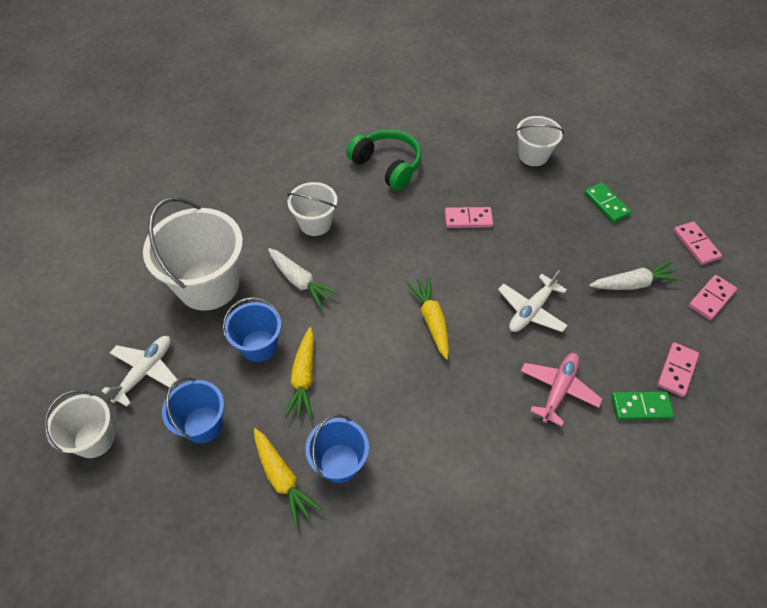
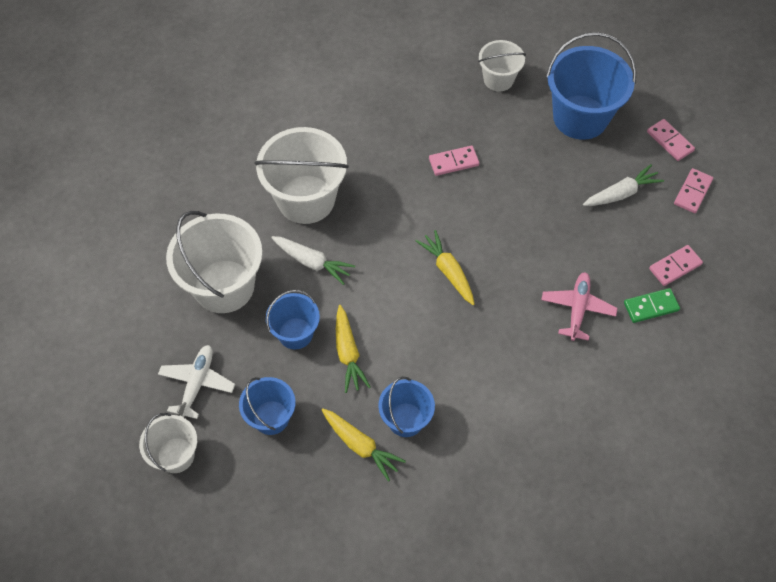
camera: 15 degrees left, 5 degrees up
white bucket [287,182,337,236] -> white bucket [254,127,349,224], size x1.77
green headphones [346,129,422,191] -> none
white plane [498,270,568,332] -> none
green domino [584,183,631,223] -> blue bucket [546,32,636,140]
pink domino [657,342,699,397] -> pink domino turned 45 degrees clockwise [649,245,703,286]

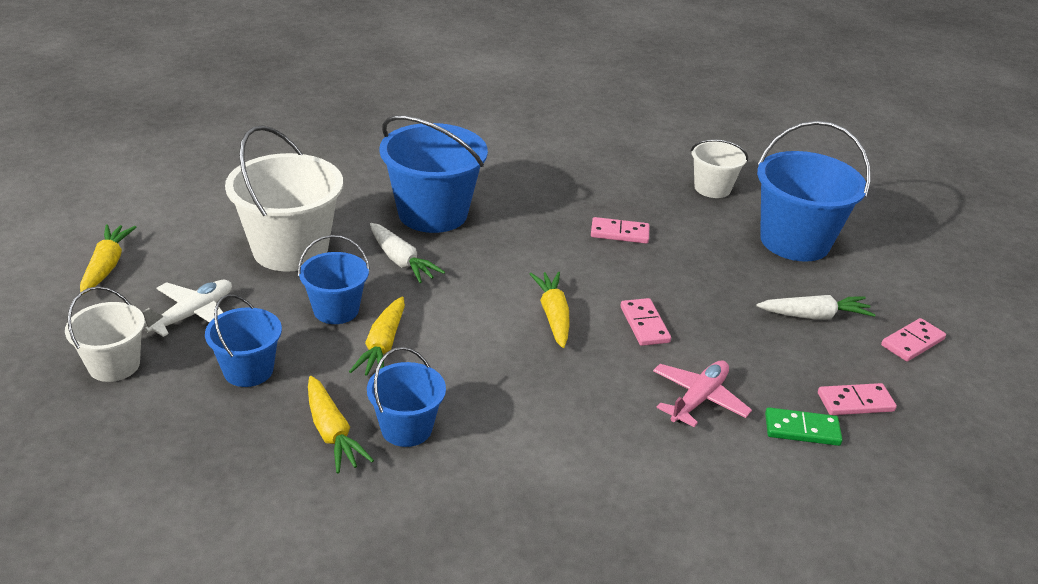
camera: 20 degrees right, 25 degrees down
white bucket [254,127,349,224] -> blue bucket [379,116,488,233]
pink domino [647,119,695,161] -> pink domino moved to [621,298,671,346]
none -> yellow carrot [80,225,136,295]

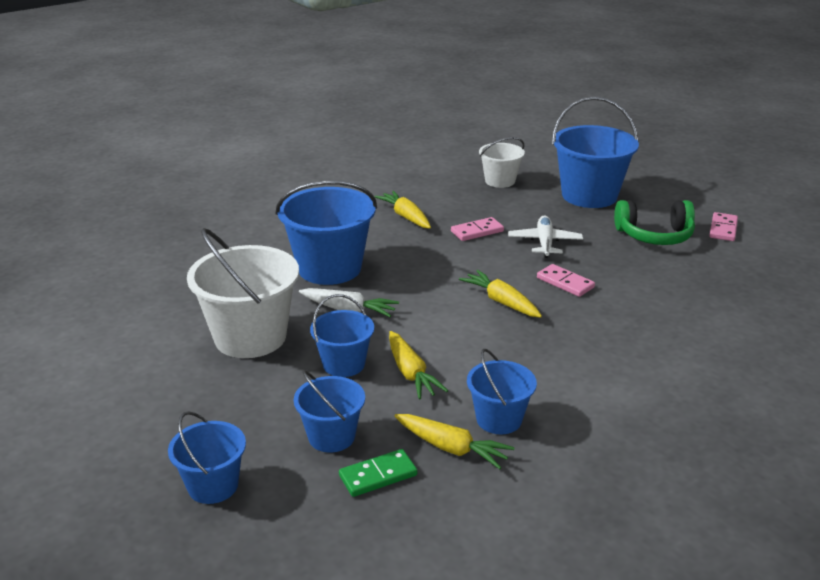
camera: 30 degrees left, 5 degrees down
white bucket [65,286,145,382] -> blue bucket [168,411,246,504]
yellow carrot [80,225,136,295] -> yellow carrot moved to [374,191,431,229]
white plane [142,280,232,337] -> white plane moved to [508,215,583,258]
pink plane [653,360,752,427] -> none
white carrot [756,295,876,319] -> green headphones [614,200,695,245]
green domino [765,407,842,446] -> green domino moved to [339,449,417,497]
pink domino [818,383,897,415] -> none

